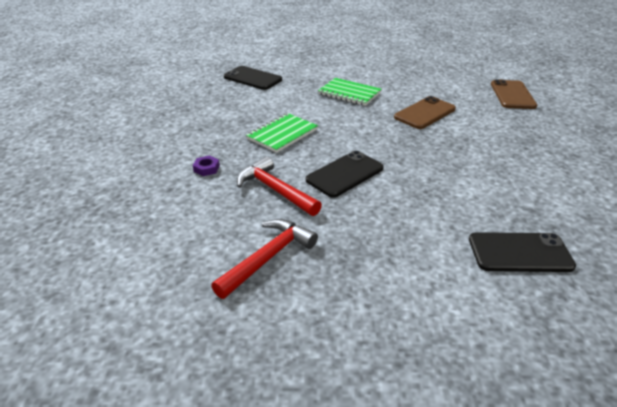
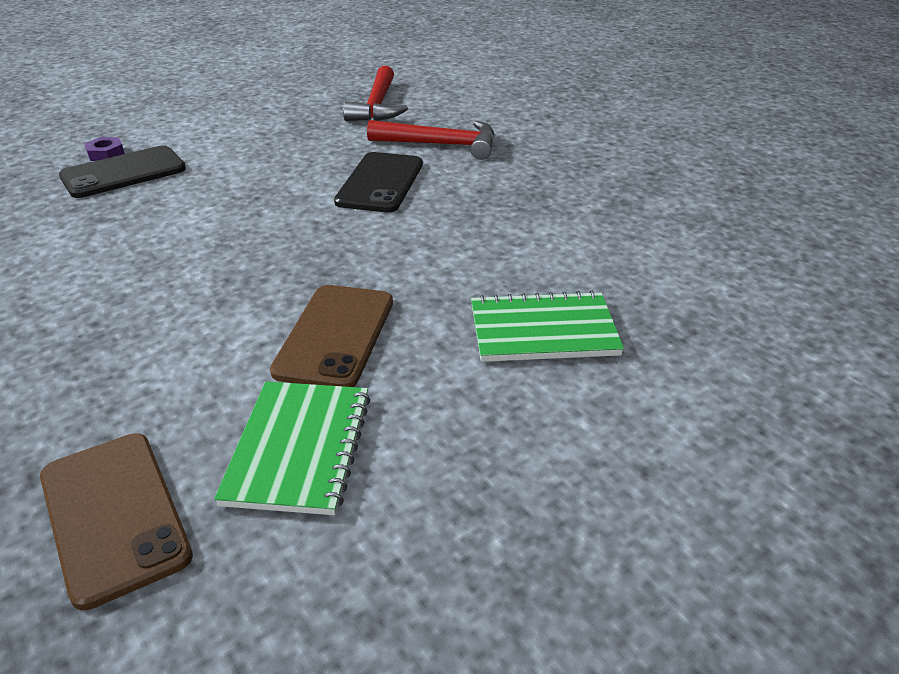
camera: 145 degrees right, 0 degrees up
purple nut [193,155,220,176] -> purple nut moved to [85,137,125,161]
black phone [224,66,282,90] -> none
green notebook [246,113,318,153] -> green notebook moved to [214,381,370,515]

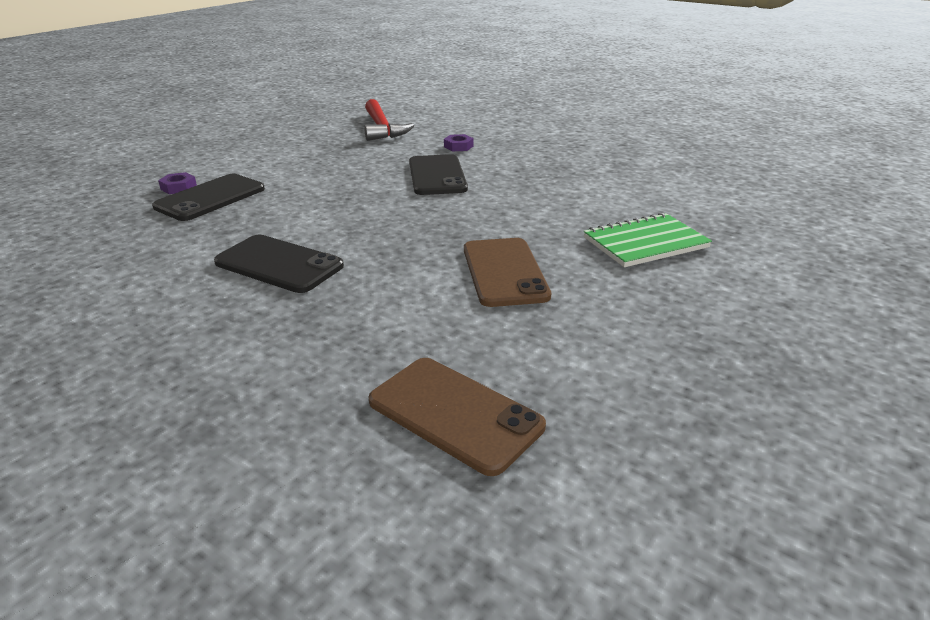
camera: 20 degrees left, 5 degrees down
green notebook [214,381,370,515] -> none
red hammer [367,120,495,160] -> purple nut [444,134,474,151]
none -> black phone [214,235,344,293]

